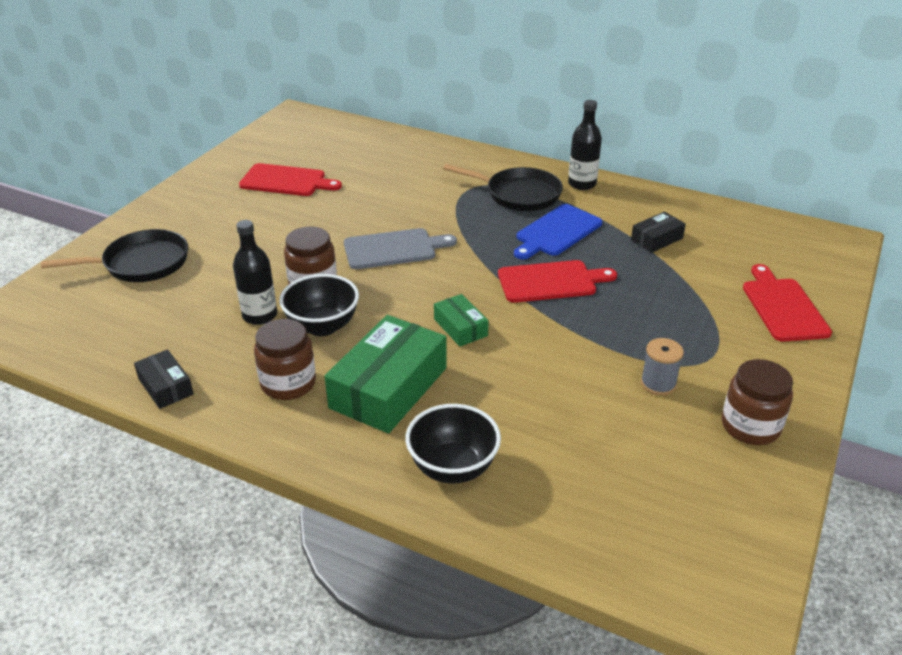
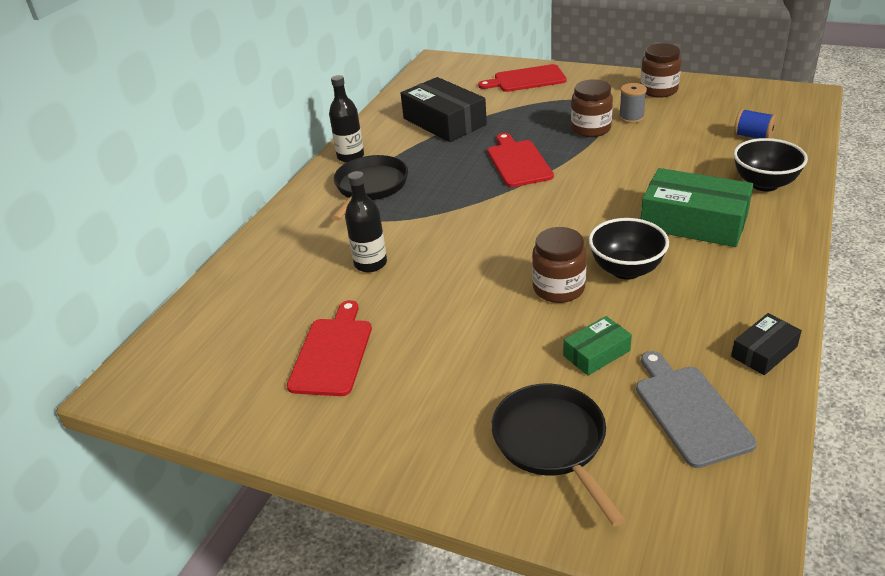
camera: 90 degrees left, 0 degrees up
black bottle [233,220,277,325] -> black bottle moved to [345,171,387,272]
brown jar [254,319,316,400] -> brown jar moved to [571,79,613,137]
grey cutting board [344,228,457,269] -> grey cutting board moved to [636,351,757,468]
green box [434,294,489,346] -> green box moved to [563,316,632,376]
blue cutting board [514,204,602,260] -> none
black box [631,212,686,253] -> black box [401,77,487,142], size x1.98
none -> blue spool [734,109,777,138]

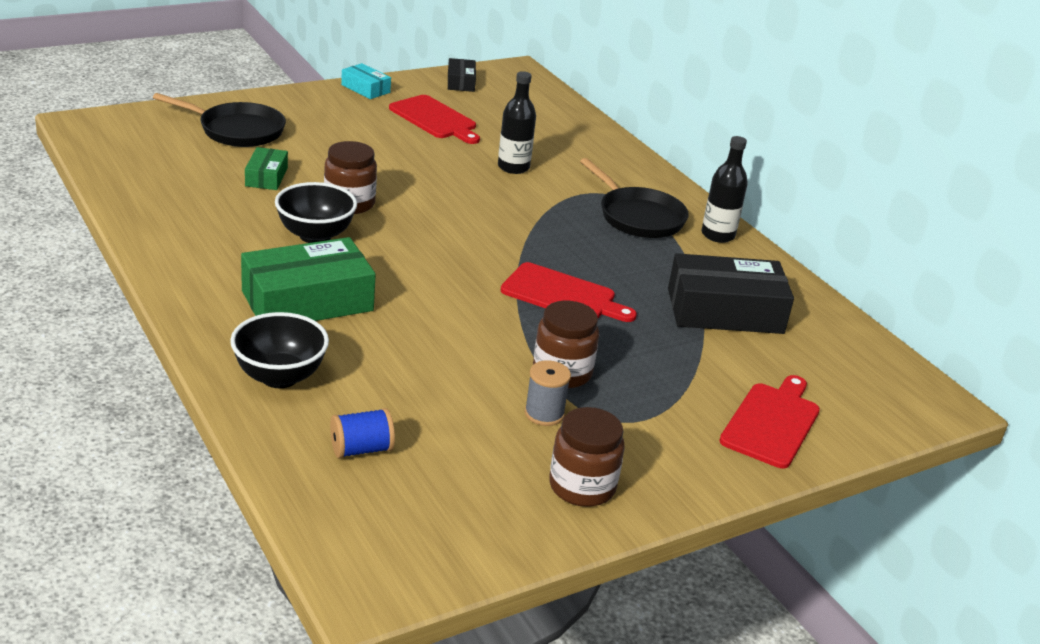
camera: 120 degrees right, 5 degrees down
grey cutting board [636,351,757,468] -> none
black box [731,313,802,375] -> black box moved to [448,58,476,92]
none -> turquoise box [341,63,391,99]

